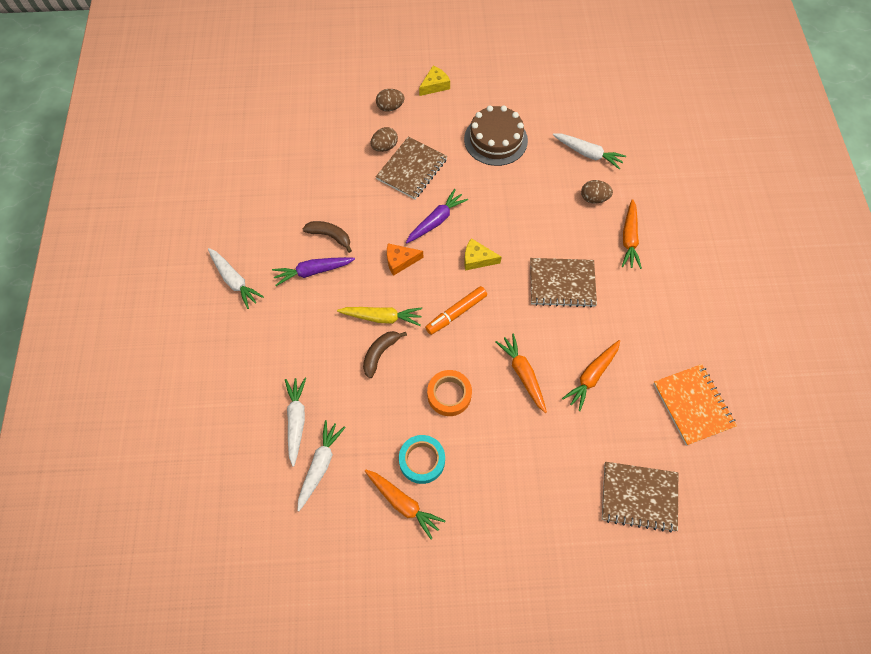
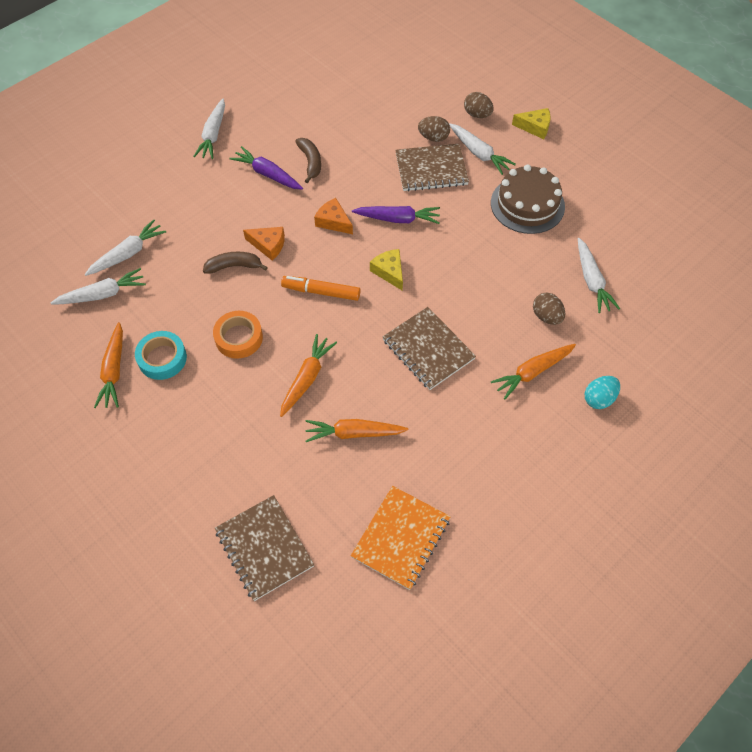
camera: 50 degrees right, 5 degrees down
yellow carrot [337,307,422,326] -> orange cheese [243,227,285,261]
none -> white carrot [449,123,516,175]
none -> turquoise egg [585,376,620,409]

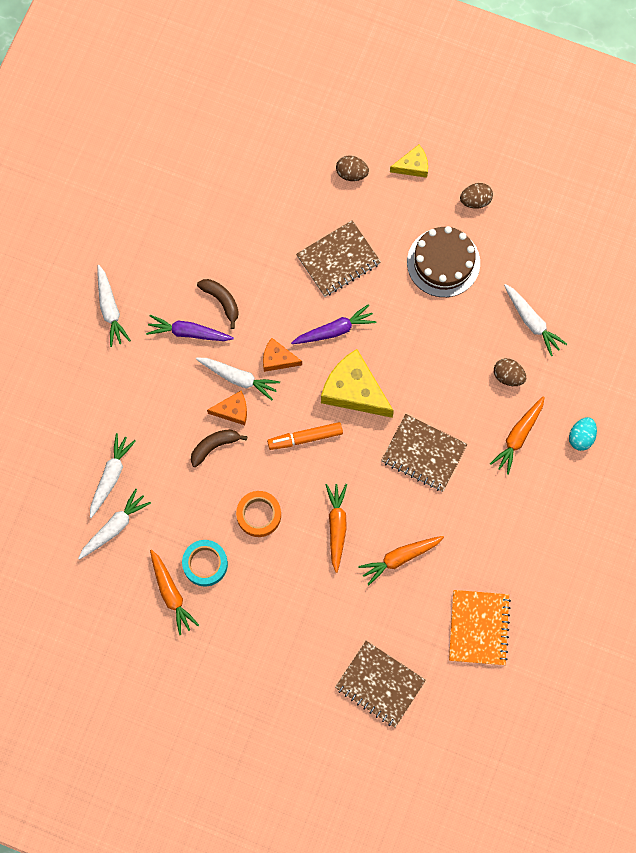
camera: 25 degrees left, 15 degrees up
yellow cheese [370,249,403,291] -> yellow cheese [321,349,394,418], size x1.87
brown egg [418,116,450,142] -> brown egg moved to [460,183,493,209]
white carrot [449,123,516,175] -> white carrot moved to [196,358,280,400]

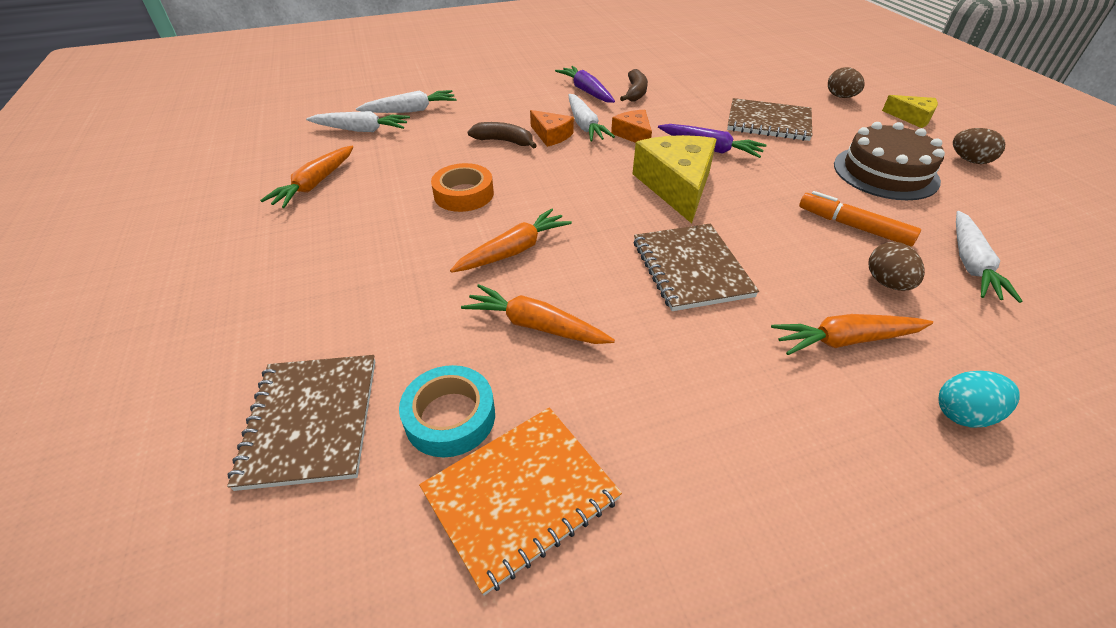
camera: 50 degrees right, 30 degrees down
white carrot [97,265,131,347] -> none
turquoise tape [182,540,228,586] -> turquoise tape moved to [399,365,495,457]
orange marker [267,422,343,450] -> orange marker moved to [799,191,921,247]

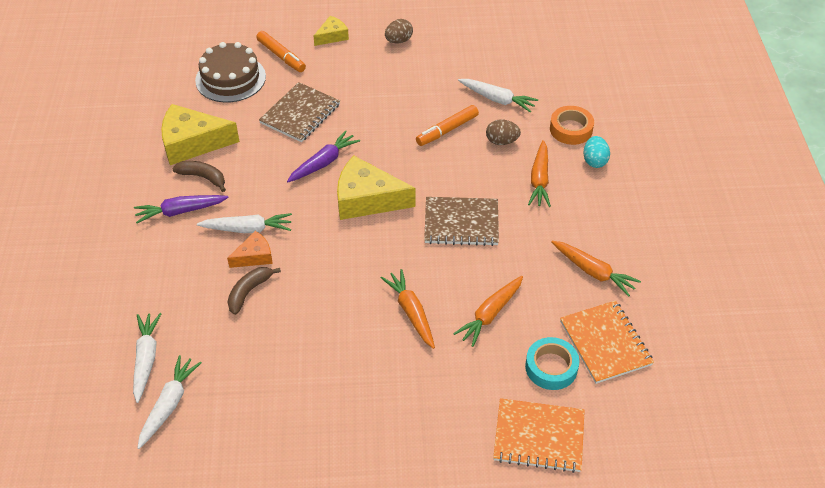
camera: 75 degrees left, 5 degrees up
brown notebook [227,355,375,491] -> orange notebook [493,398,585,473]
orange carrot [260,146,353,208] -> orange carrot moved to [551,241,641,297]
orange tape [431,163,494,212] -> orange tape moved to [550,106,594,145]
orange cheese [611,110,652,143] -> none
brown egg [828,67,865,98] -> orange marker [256,31,306,72]
brown cake [834,122,945,200] -> brown cake moved to [195,42,266,102]
none -> yellow cheese [161,104,240,165]

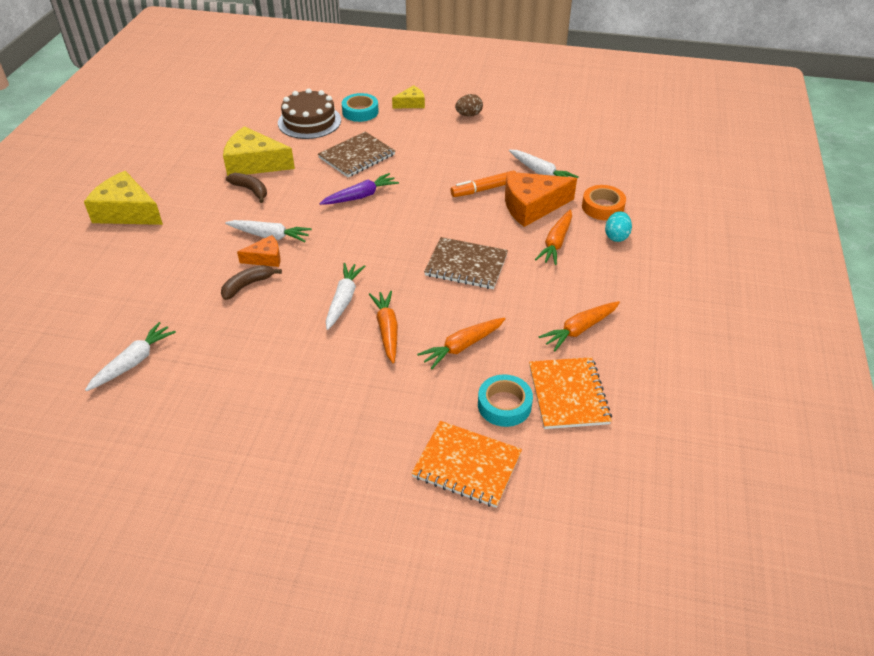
camera: 15 degrees right, 5 degrees down
white carrot [133,313,162,403] -> white carrot moved to [326,263,365,330]
purple carrot [134,195,229,223] -> none
orange marker [256,31,306,72] -> turquoise tape [342,93,379,122]
yellow cheese [337,155,415,220] -> yellow cheese moved to [84,171,163,225]
brown egg [486,119,521,145] -> orange cheese [505,172,577,227]
orange carrot [551,241,641,297] -> orange carrot turned 90 degrees clockwise [539,301,620,351]

